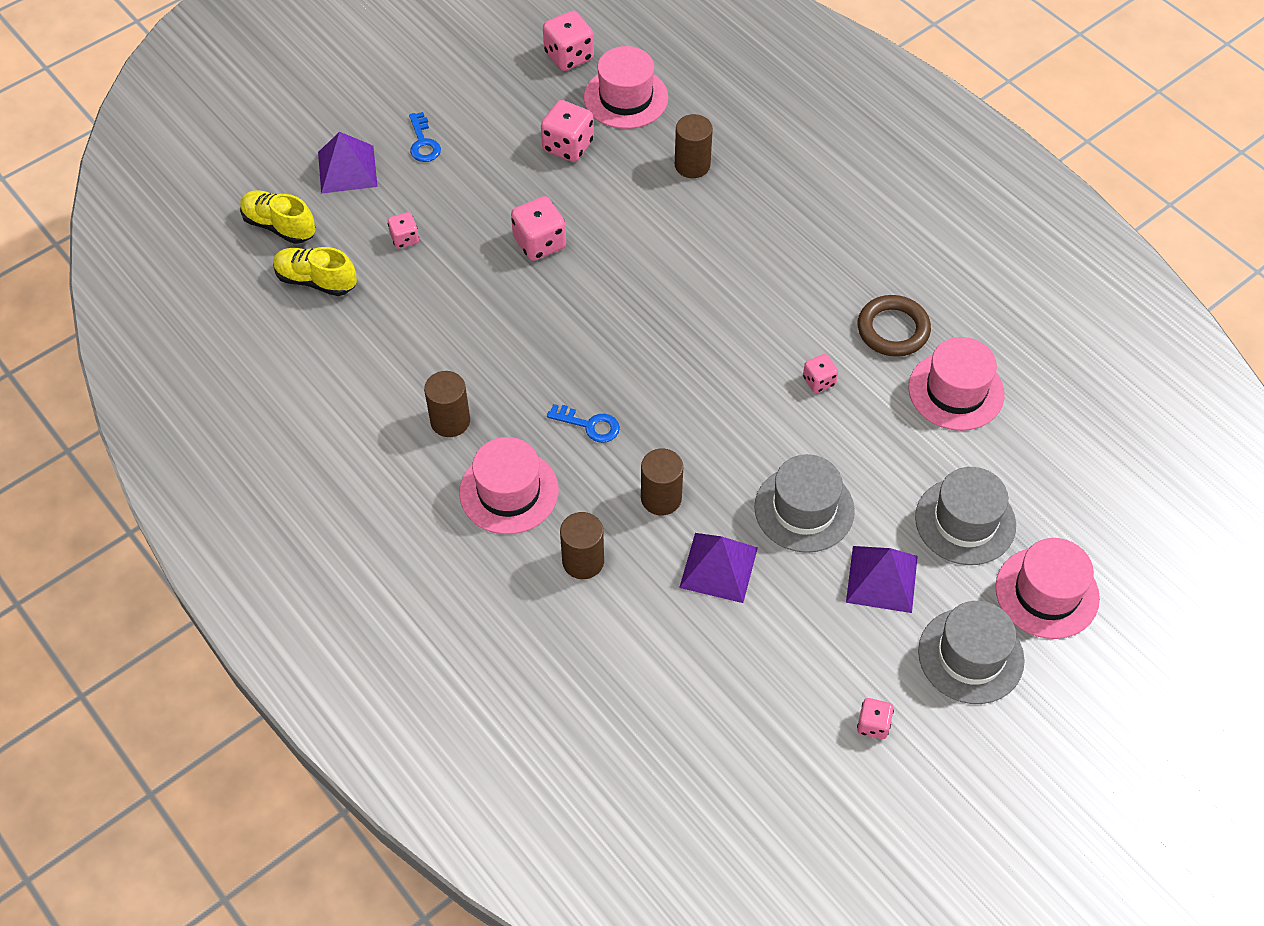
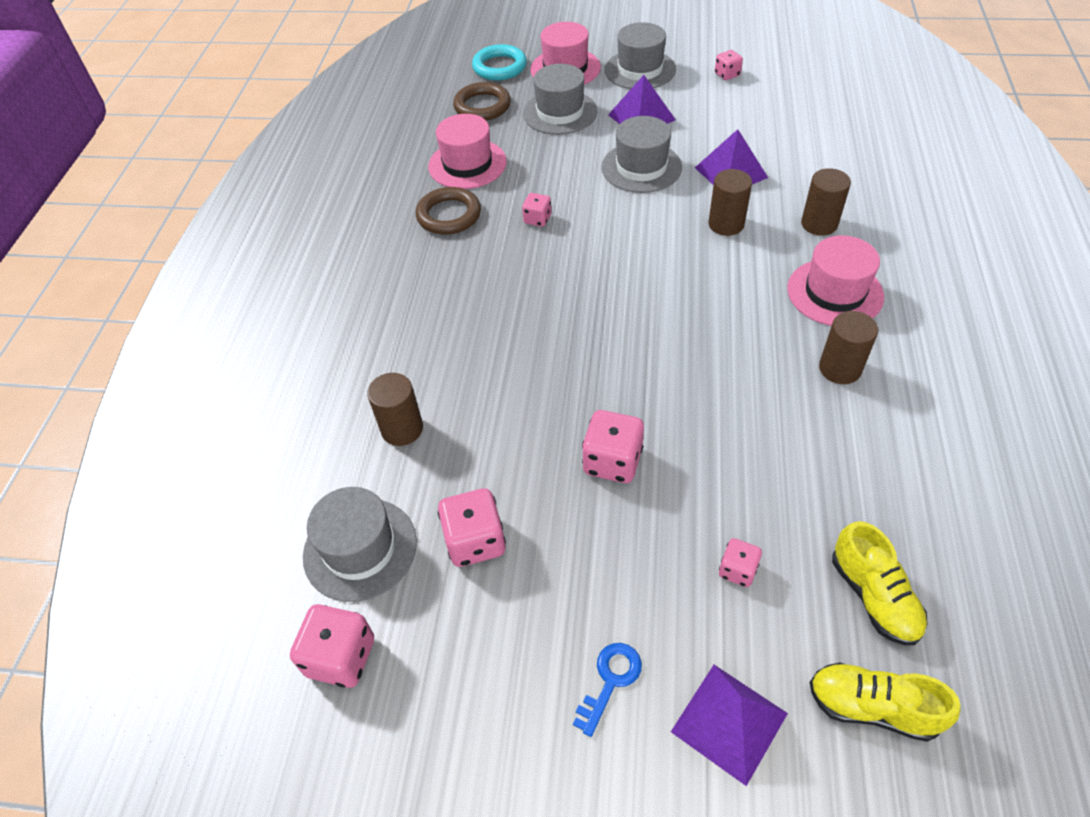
camera: 130 degrees left, 5 degrees down
yellow shoe [240,190,315,244] -> yellow shoe turned 120 degrees clockwise [810,663,961,742]
blue key [547,404,620,443] -> none
pink hat [584,46,668,129] -> grey hat [303,487,417,602]
none -> brown ring [453,82,511,121]
none -> turquoise ring [472,44,527,80]

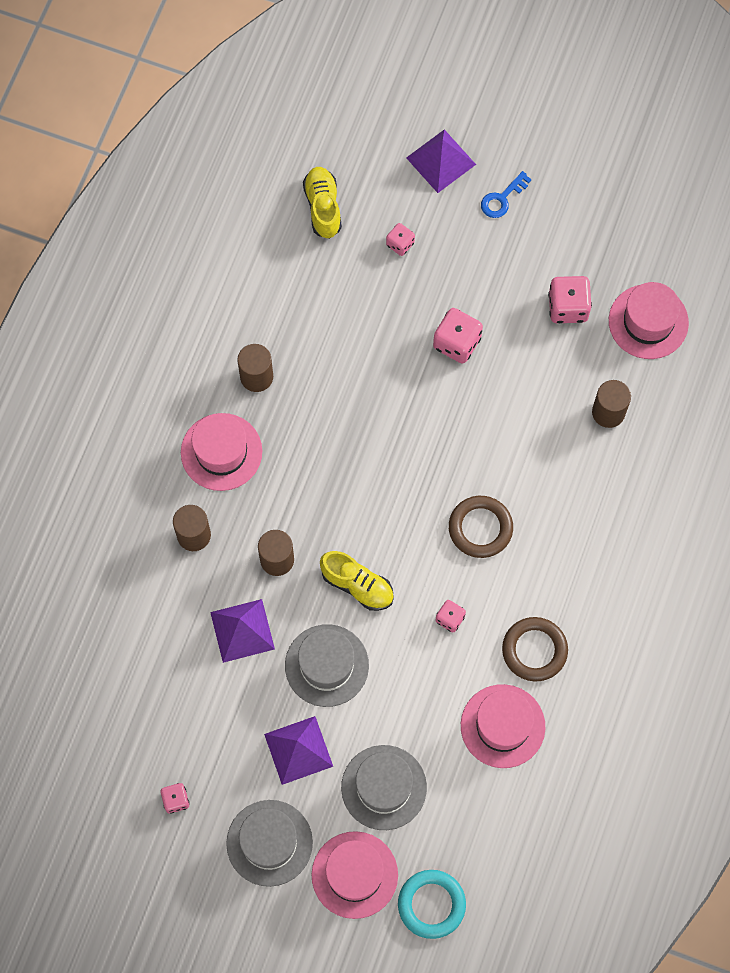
camera: 170 degrees left, 20 degrees up
pink dice [290,604,374,688] -> none
grey hat [303,487,417,602] -> pink hat [609,282,689,359]
brown ring [453,82,511,121] -> brown ring moved to [449,496,513,558]
yellow shoe [810,663,961,742] -> yellow shoe moved to [320,551,394,611]

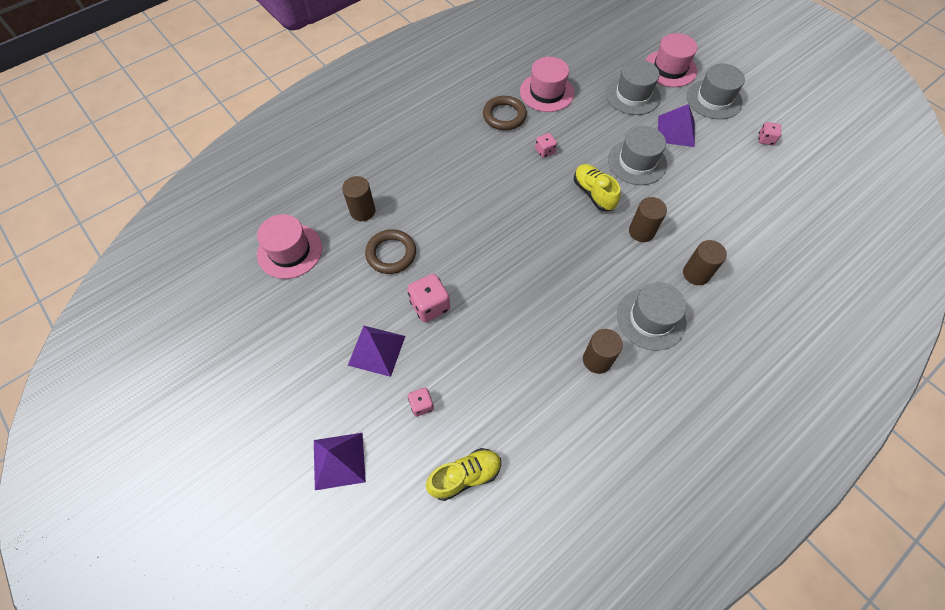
camera: 150 degrees left, 10 degrees down
pink hat [181,413,262,491] -> grey hat [617,282,686,351]
purple pyramid [210,599,275,663] -> purple pyramid moved to [348,326,405,377]
yellow shoe [303,167,342,239] -> yellow shoe turned 135 degrees counterclockwise [426,448,501,501]
turquoise ring [398,870,466,939] -> none
brown ring [449,496,513,558] -> brown ring moved to [365,229,416,274]
blue key [481,171,531,218] -> none
pink dice [548,276,592,323] -> none

